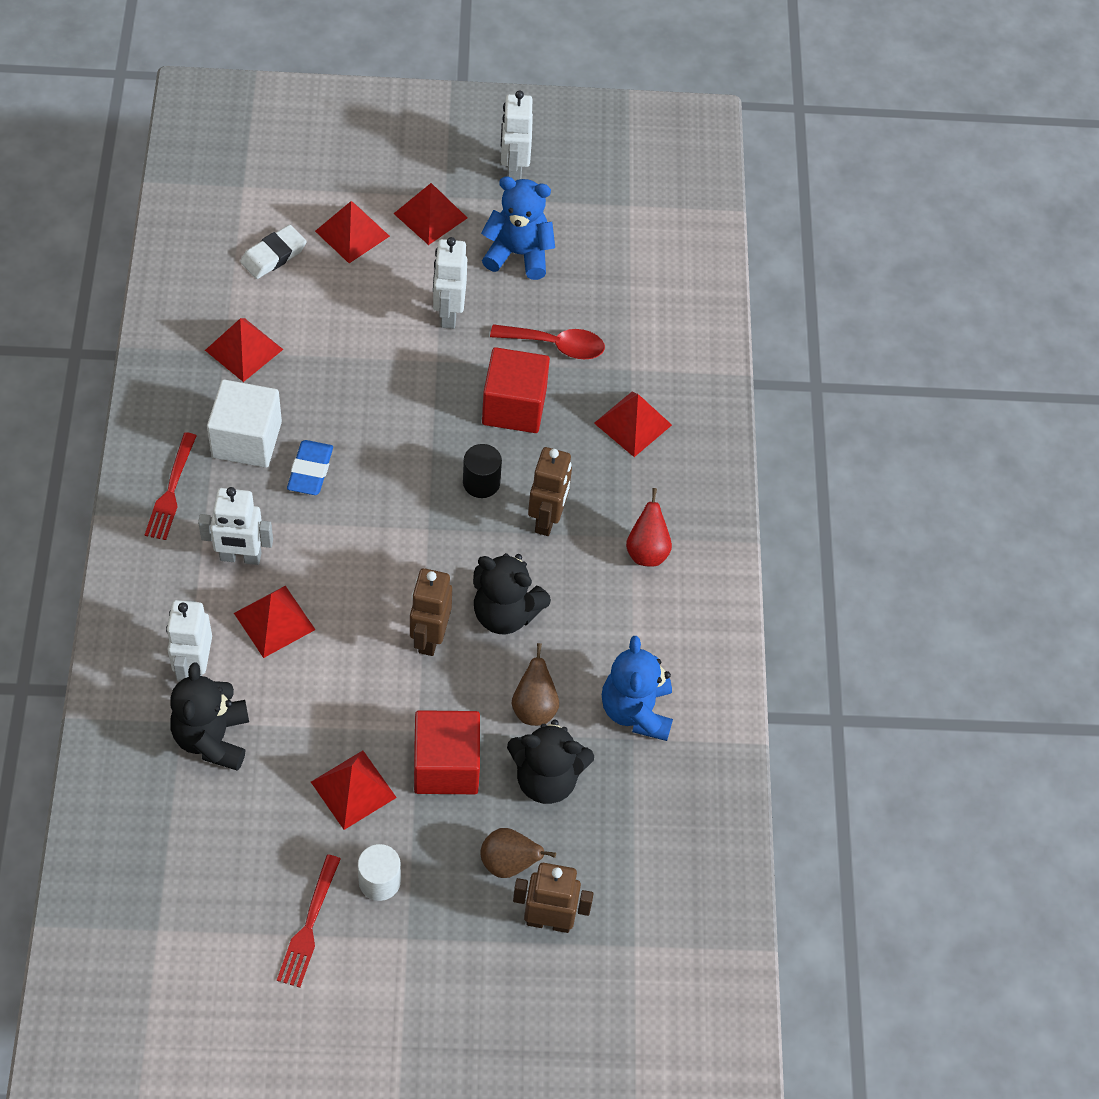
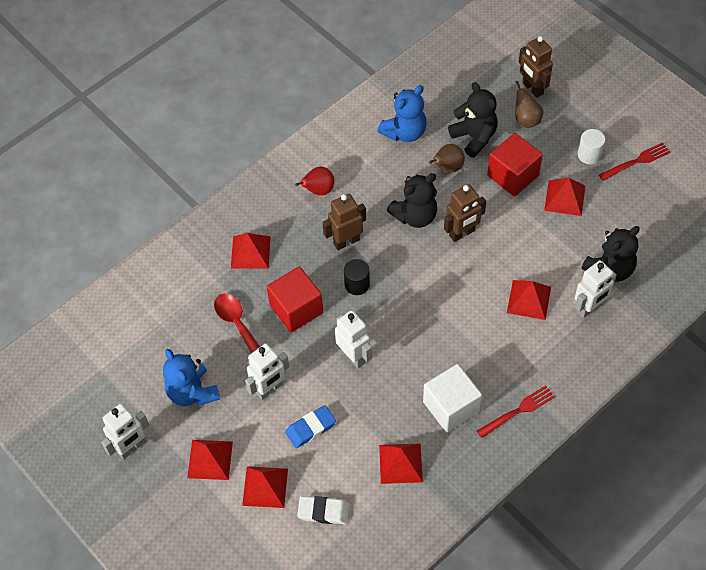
camera: 125 degrees left, 0 degrees up
white robot [198,487,273,565] -> white robot moved to [335,310,372,368]
blue eraser [287,440,333,495] -> blue eraser moved to [285,405,336,448]
black teddy bear [473,553,551,634] -> black teddy bear turned 75 degrees clockwise [387,173,437,228]

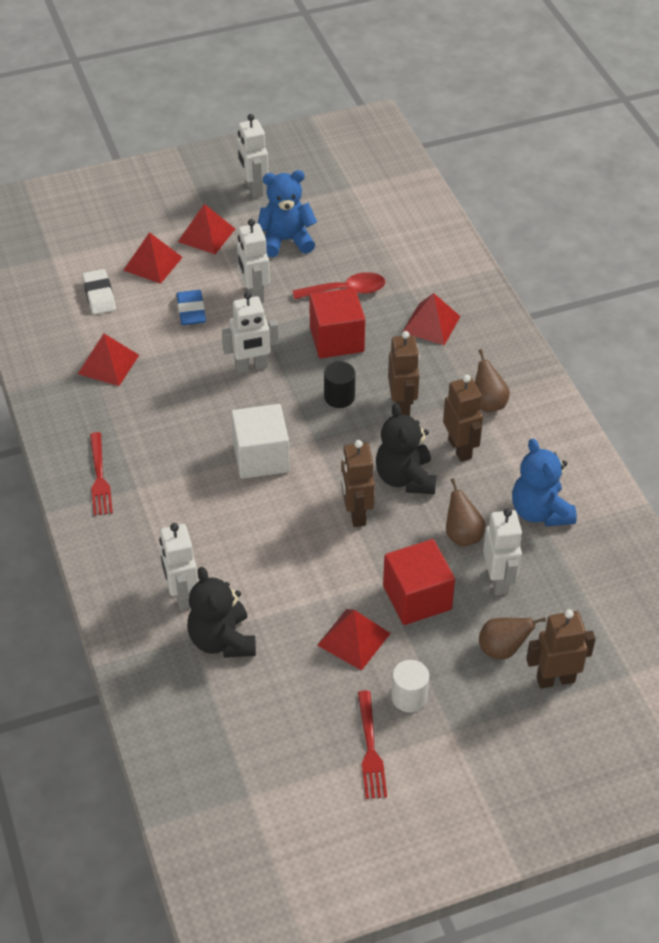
camera: 110 degrees right, 10 degrees down
red pear [295,166,334,195] -> brown pear [475,349,510,412]
white eraser [297,496,350,524] -> white eraser turned 45 degrees counterclockwise [82,269,116,315]
white cube [423,364,482,432] -> white cube moved to [231,404,290,479]
black teddy bear [448,82,498,158] -> white robot [483,508,523,595]
red pyramid [507,280,551,320] -> none
none -> brown robot [443,375,483,462]

